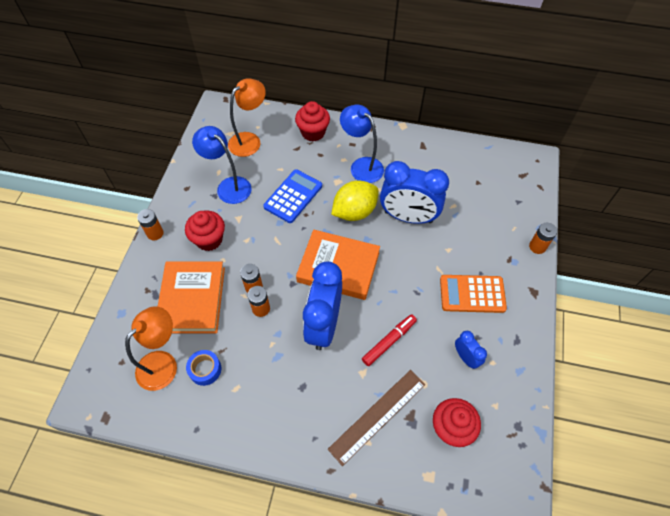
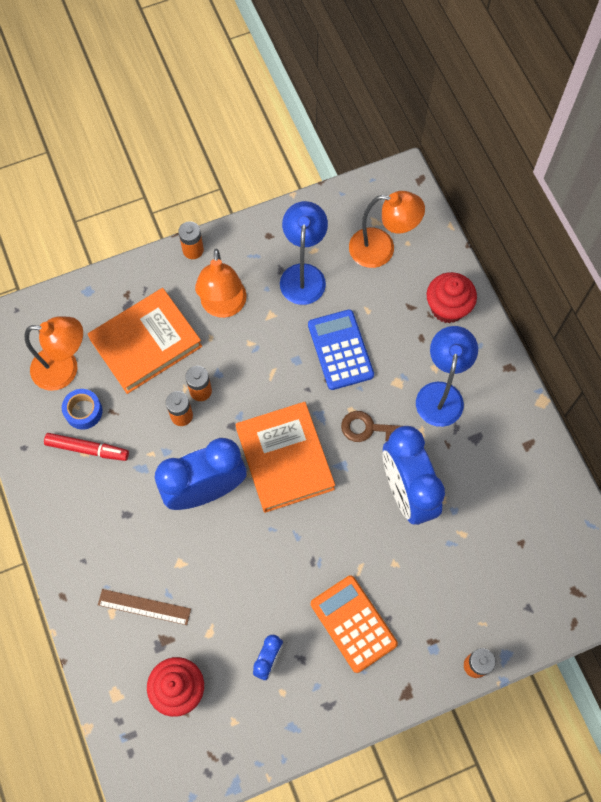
camera: 55 degrees right, 10 degrees up
red cupcake [185,210,225,251] -> orange lamp [195,249,247,318]
blue calculator [263,169,322,223] -> blue calculator turned 105 degrees counterclockwise [308,309,374,390]
brown ruler [328,370,425,466] -> brown ruler [98,589,191,625], size x0.66
yellow lemon [331,180,379,221] -> brown key [341,411,401,442]
red marker [362,314,417,366] -> red marker moved to [44,433,129,461]

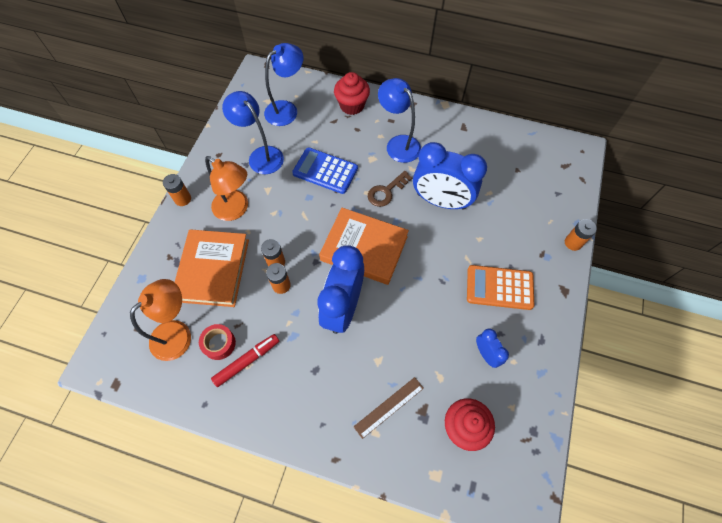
camera: 50 degrees left, 5 degrees down
blue tape [62,389,103,430] -> red tape [199,324,236,360]
orange lamp [349,191,425,268] -> blue lamp [264,43,303,126]

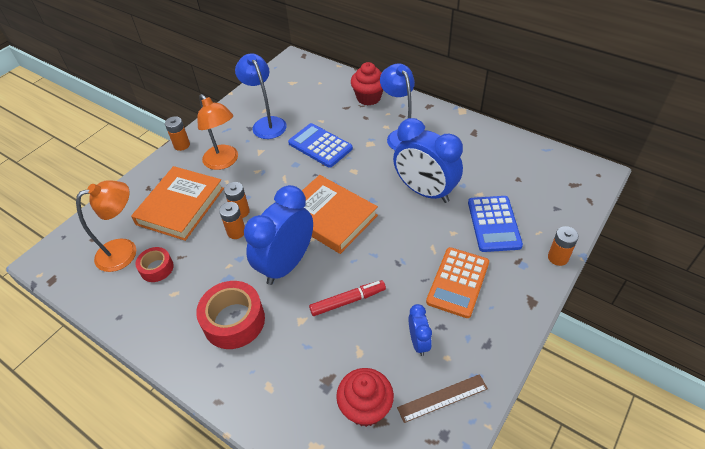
camera: 20 degrees right, 15 degrees down
red marker [211,334,279,387] -> red marker moved to [309,280,386,316]
blue lamp [264,43,303,126] -> none
brown ruler [353,377,424,439] -> brown ruler moved to [397,374,488,423]
brown key [368,171,412,207] -> none
orange calculator [467,265,534,310] -> orange calculator turned 90 degrees counterclockwise [426,247,489,318]
none -> red tape [196,281,265,349]
none -> blue calculator [468,196,523,252]

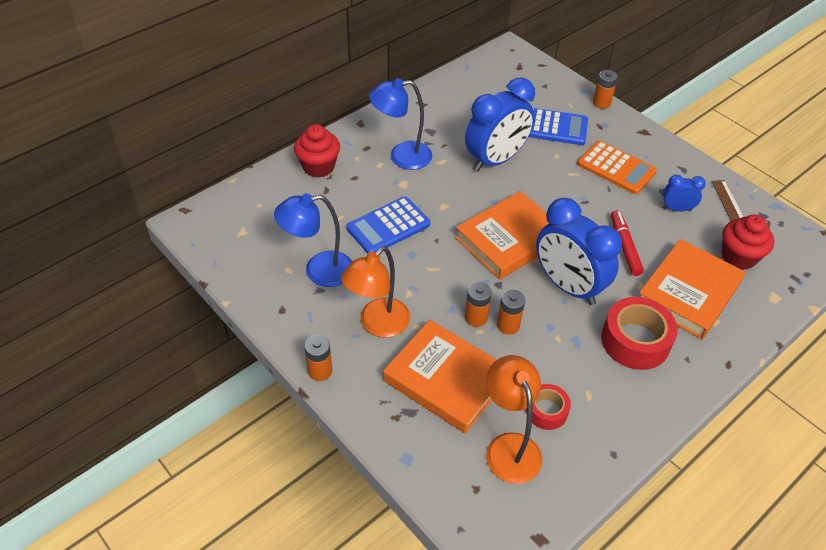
camera: 80 degrees left, 0 degrees up
orange lamp [197,94,238,170] -> orange lamp turned 150 degrees clockwise [341,246,410,337]
none -> orange book [639,239,746,339]

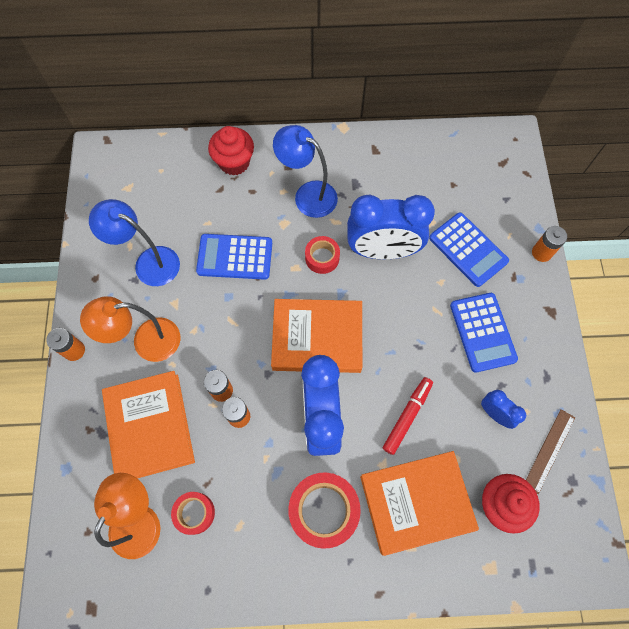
camera: 40 degrees right, 20 degrees up
orange calculator [577,141,657,194] -> blue calculator [450,293,518,373]
none -> red tape [305,236,340,274]

